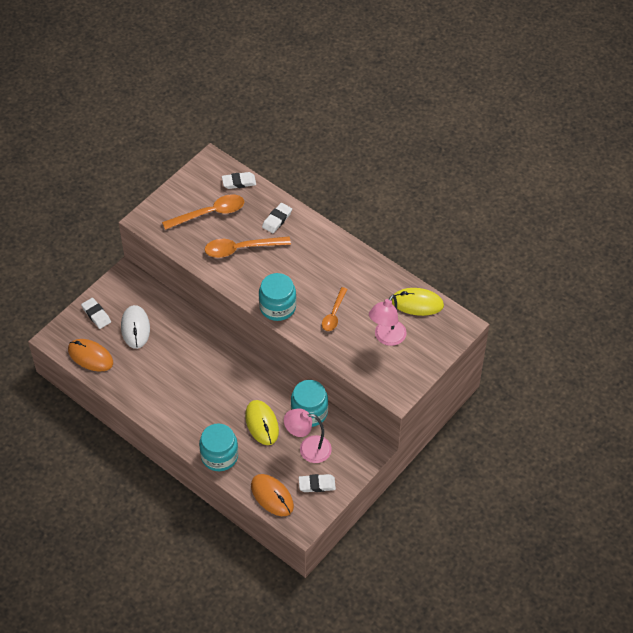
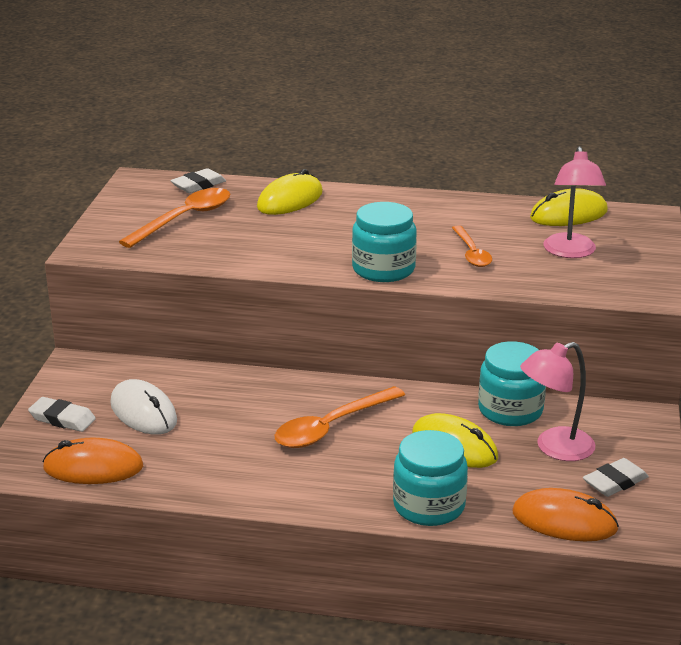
camera: 30 degrees left, 25 degrees down
orange spoon [205,237,291,258] -> orange spoon moved to [275,386,405,448]
white eraser [262,203,292,233] -> yellow mouse [257,169,323,215]

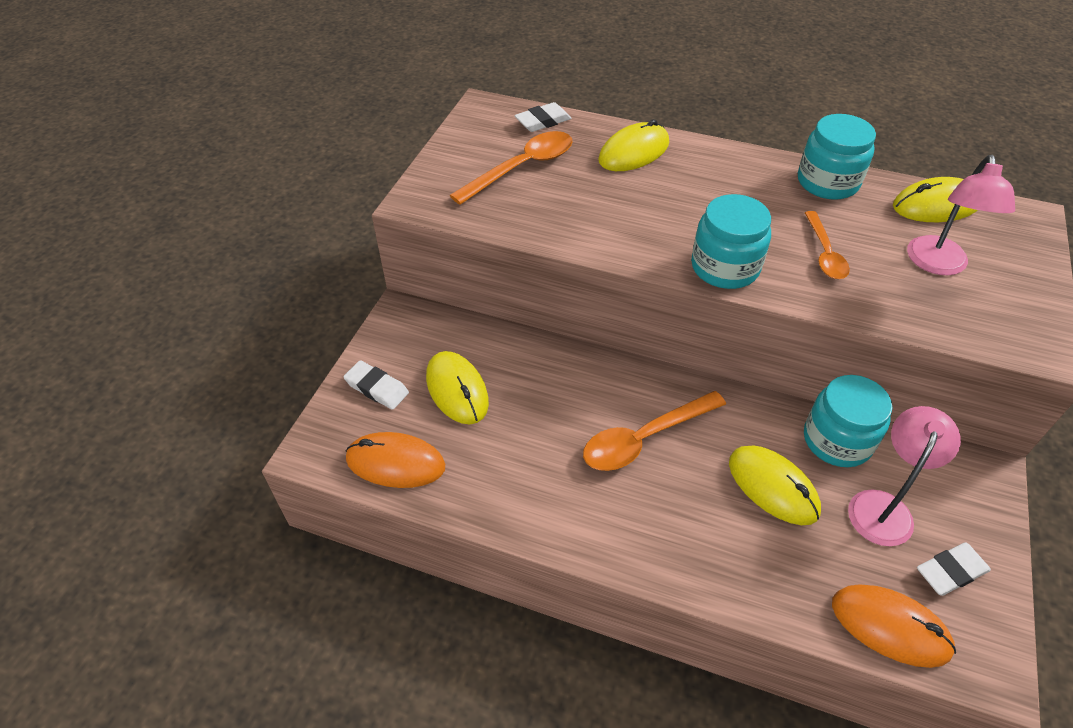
camera: 10 degrees right, 20 degrees up
white mouse [110,379,177,435] -> yellow mouse [426,351,489,424]
turquoise jar [393,430,468,526] -> turquoise jar moved to [798,114,876,200]
pink lamp [520,342,595,461] -> pink lamp turned 135 degrees clockwise [848,406,961,546]

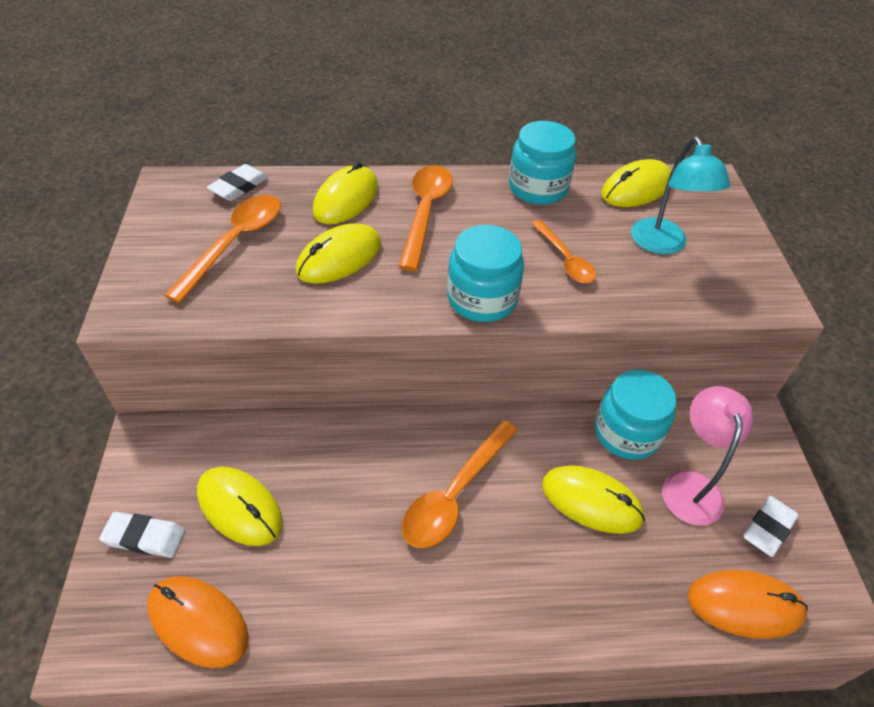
camera: 25 degrees left, 0 degrees up
orange mouse [346,432,445,488] -> orange mouse turned 45 degrees clockwise [147,576,249,668]
pink lamp [907,155,1015,275] -> turquoise lamp [631,137,730,254]
none -> yellow mouse [296,223,381,284]
none -> orange spoon [398,165,453,271]

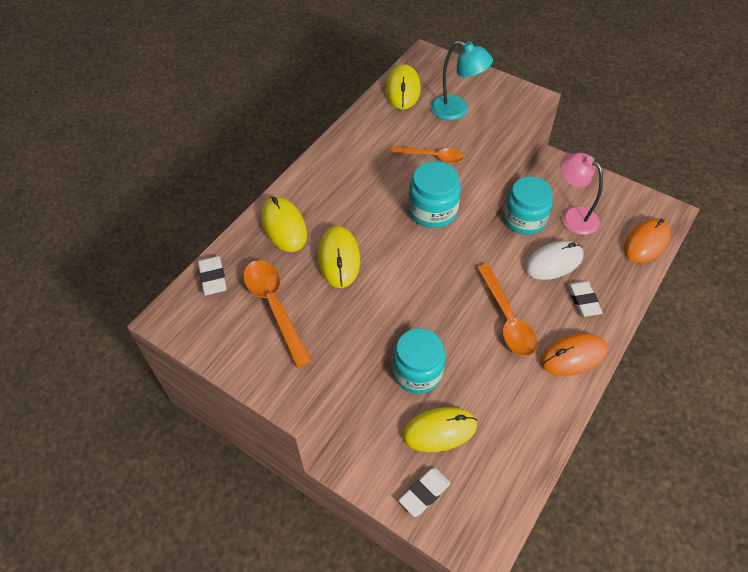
camera: 50 degrees left, 5 degrees up
orange mouse [147,576,249,668] -> orange mouse moved to [540,333,608,376]
orange spoon [398,165,453,271] -> none
turquoise jar [509,121,576,205] -> turquoise jar moved to [392,328,446,394]
yellow mouse [542,465,645,534] -> white mouse [525,241,583,280]
white eraser [744,496,799,557] -> white eraser moved to [567,281,603,317]

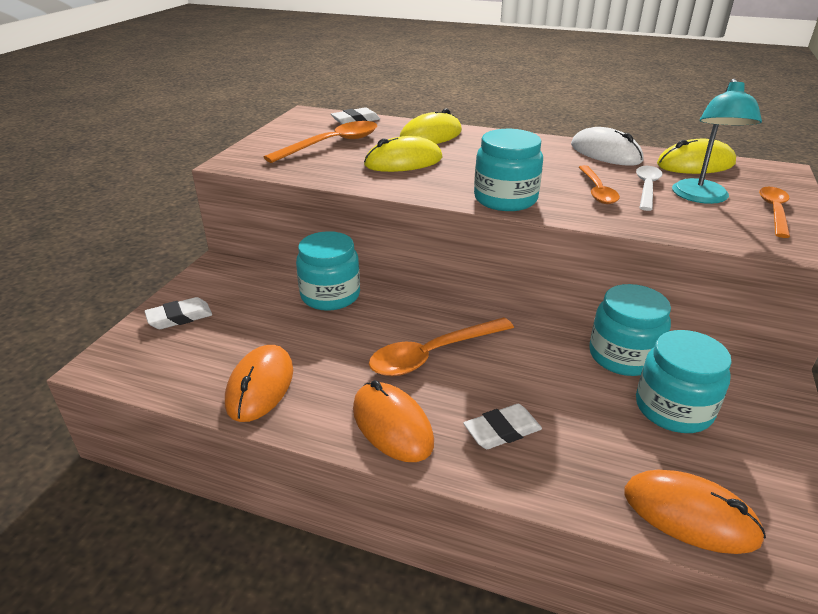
camera: 75 degrees right, 20 degrees down
white eraser [399,468,451,517] -> white eraser turned 60 degrees counterclockwise [144,297,212,329]
yellow mouse [402,407,477,452] -> none
white mouse [525,241,583,280] -> white mouse moved to [571,127,643,166]
pink lamp [560,153,603,235] -> turquoise jar [636,330,732,433]
none -> orange mouse [225,345,293,422]
none -> white spoon [636,166,663,211]
none -> orange spoon [759,187,790,238]

